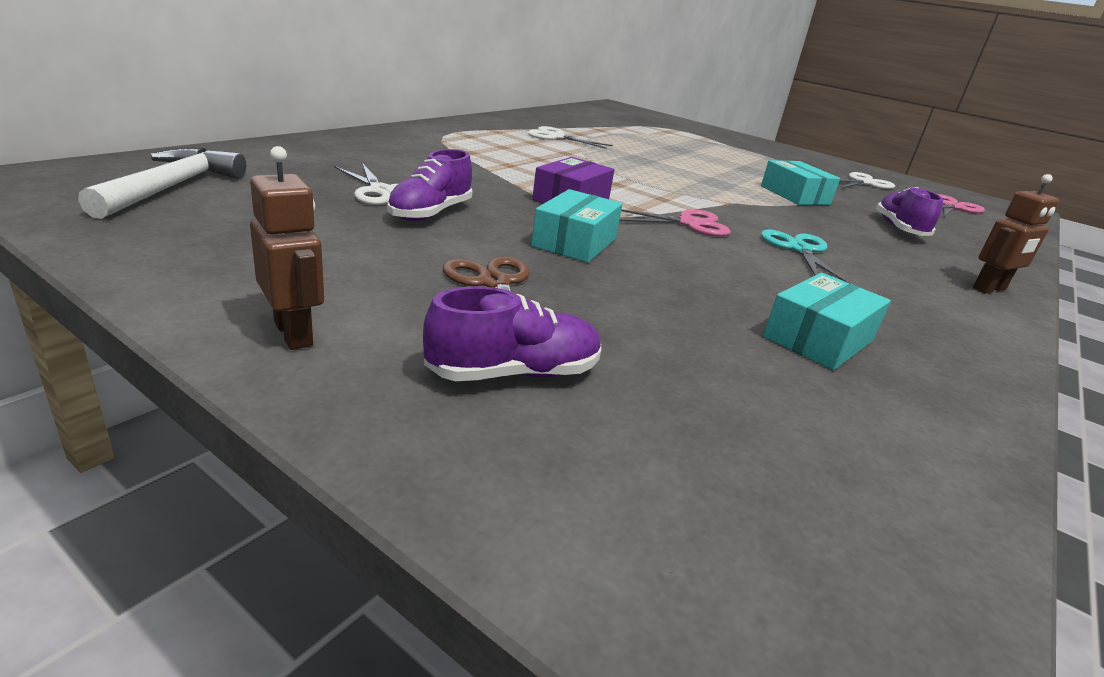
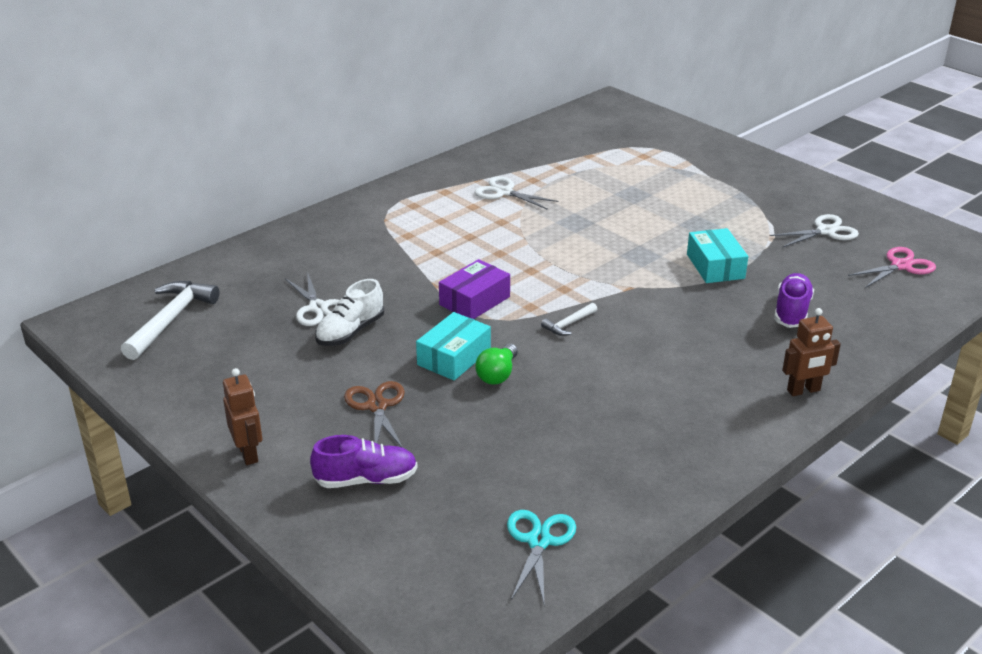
camera: 15 degrees right, 5 degrees up
purple shoe [387,149,472,221] -> white shoe [315,279,384,346]
pink scissors [619,209,731,236] -> white hammer [541,303,597,336]
turquoise scissors [761,229,849,283] -> turquoise scissors moved to [507,510,576,603]
turquoise box [763,273,891,370] -> none
none -> green light bulb [475,344,518,385]

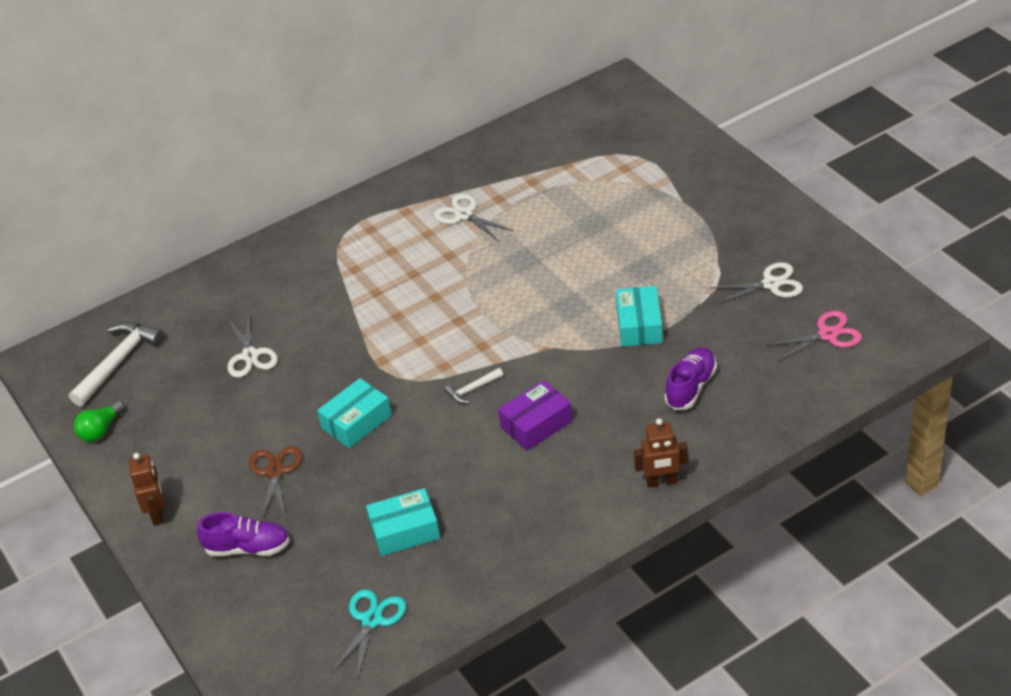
camera: 15 degrees right, 10 degrees up
white shoe [315,279,384,346] -> none
purple box [439,259,510,319] -> purple box moved to [498,380,573,451]
green light bulb [475,344,518,385] -> green light bulb moved to [73,400,125,442]
none -> turquoise box [366,488,440,556]

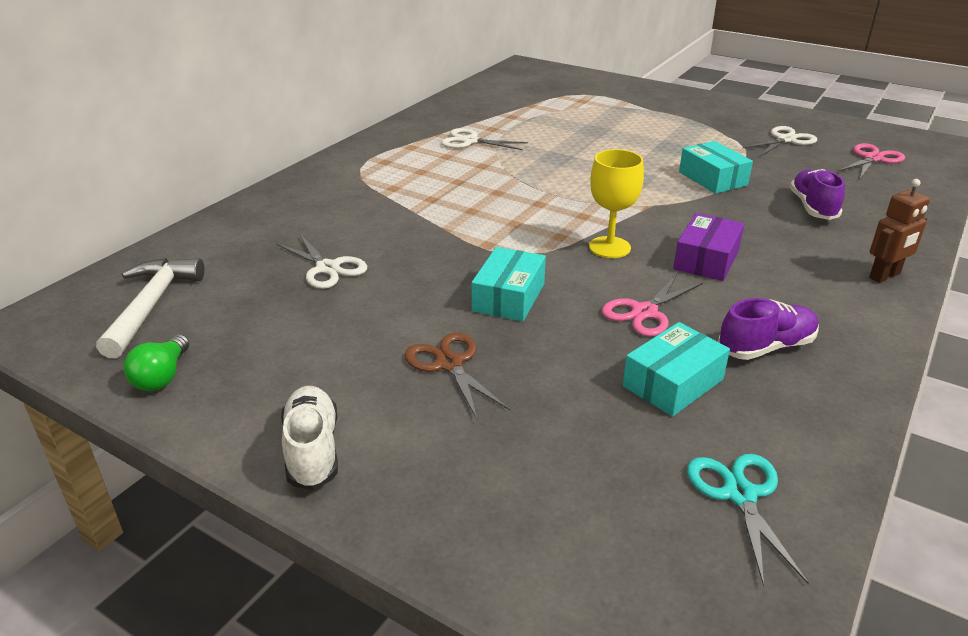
camera: 30 degrees left, 10 degrees down
brown robot [129,453,165,526] -> white shoe [281,386,338,490]
purple shoe [197,512,290,556] -> purple shoe moved to [718,298,819,360]
white hammer [445,368,503,404] -> yellow goblet [589,149,644,258]
none -> pink scissors [602,274,703,337]

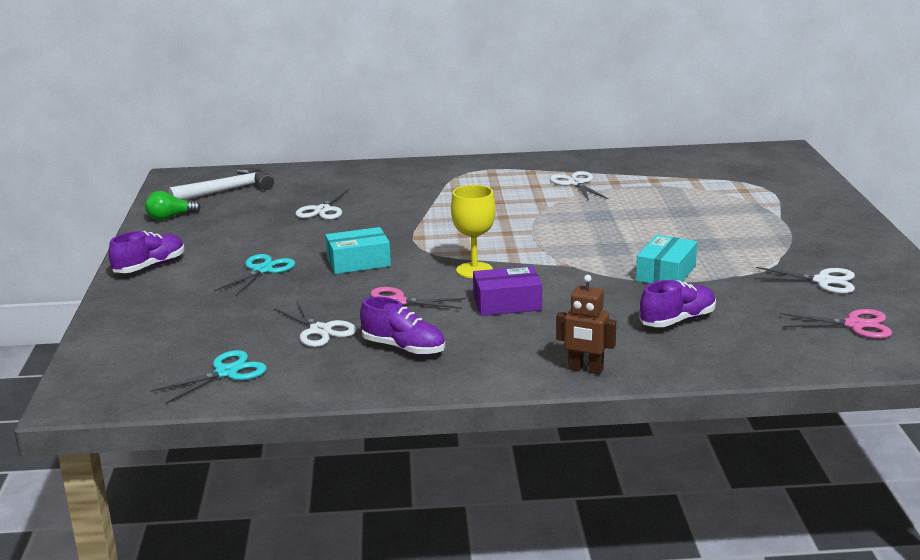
camera: 55 degrees right, 10 degrees down
white shoe [281,386,338,490] -> purple shoe [108,231,185,273]
brown scissors [404,333,510,419] -> turquoise scissors [215,254,295,297]
turquoise box [623,322,730,417] -> white scissors [274,300,357,347]

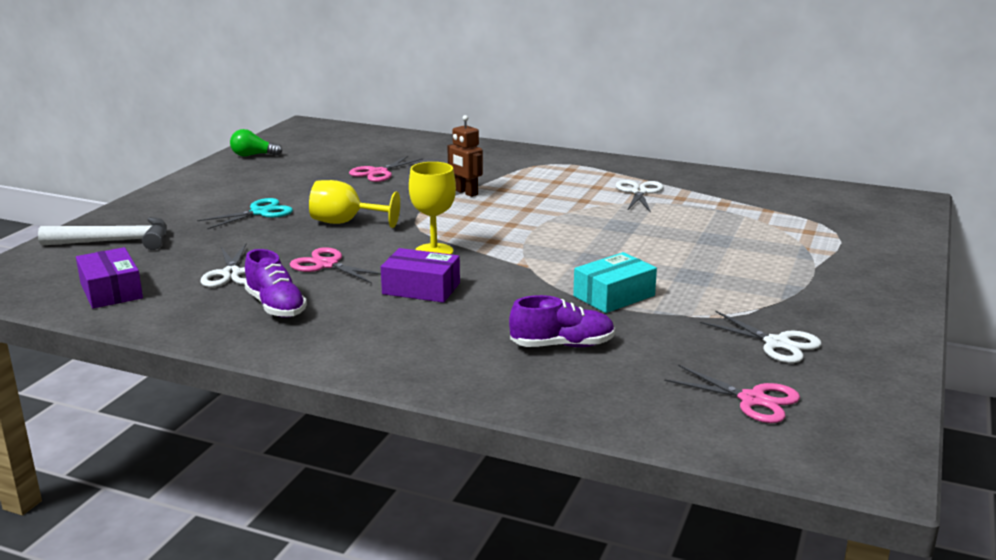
camera: 25 degrees right, 0 degrees up
purple shoe [108,231,185,273] -> none
turquoise scissors [151,350,267,404] -> purple box [76,247,143,309]
white hammer [169,168,274,200] -> white hammer moved to [38,217,167,250]
white scissors [295,189,349,220] -> pink scissors [349,156,423,182]
turquoise box [325,227,391,274] -> yellow goblet [309,180,400,228]
brown robot [556,275,616,375] -> brown robot moved to [447,115,483,197]

